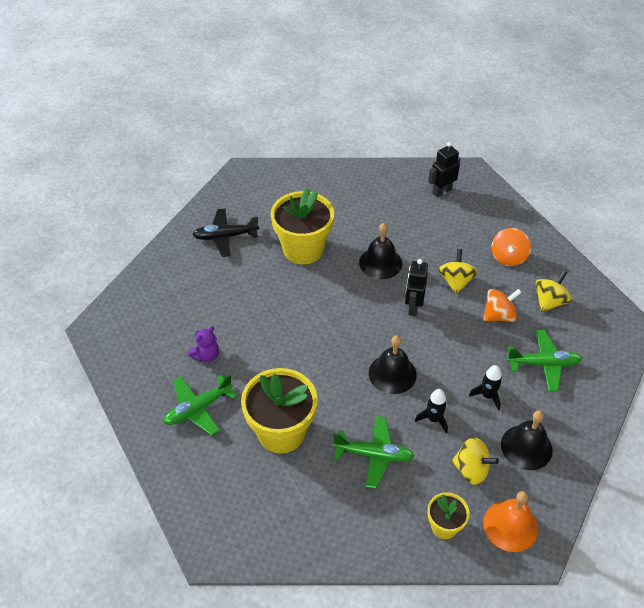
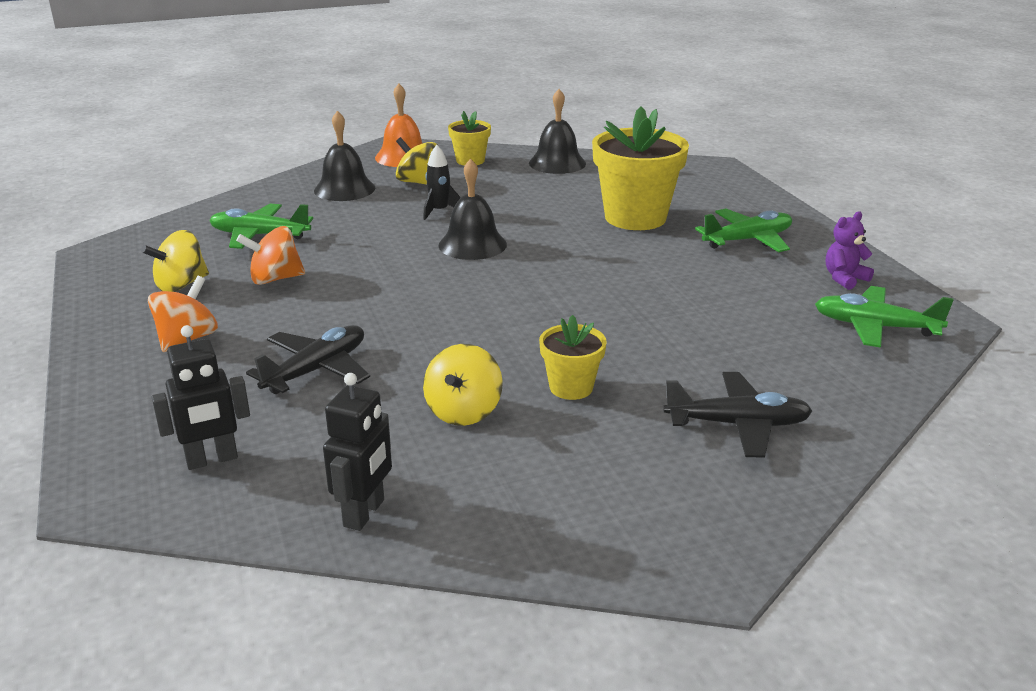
camera: 170 degrees left, 20 degrees down
purple teddy bear [188,326,219,362] -> purple teddy bear moved to [826,211,874,290]
yellow flower pot [271,188,334,265] -> yellow flower pot [539,315,607,400], size x0.52
green plane [333,416,414,489] -> green plane moved to [815,286,954,348]
black bell [359,223,402,279] -> black bell moved to [529,89,586,174]
black robot [405,259,428,316] -> black robot moved to [323,373,392,531]
yellow spinning top [438,249,478,295] -> yellow spinning top moved to [423,344,503,426]
black rocket [469,365,502,411] -> none
none -> black plane [246,325,370,394]

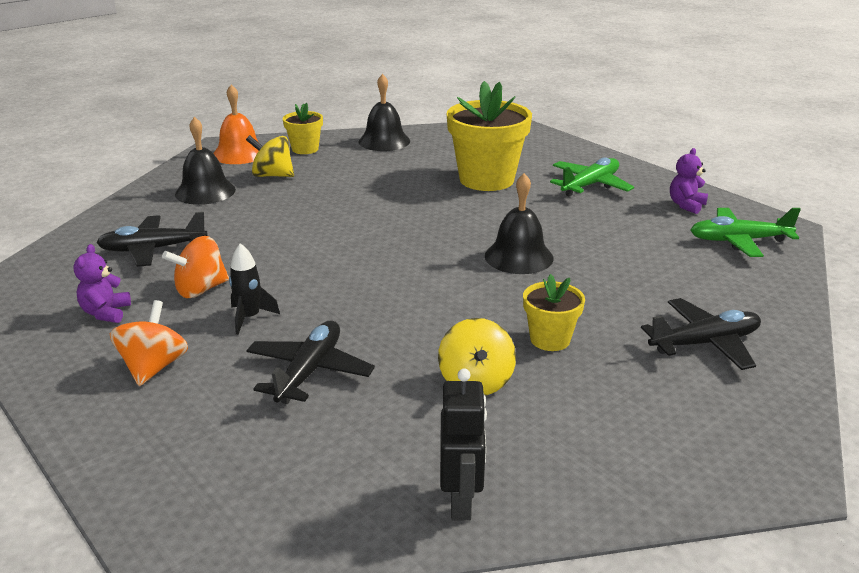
camera: 20 degrees left, 0 degrees up
yellow spinning top [141,230,209,292] -> purple teddy bear [73,244,131,323]
black robot [152,325,250,470] -> none
green plane [209,204,313,249] -> black plane [96,212,208,267]
black rocket [423,145,461,220] -> black rocket moved to [229,243,280,335]
black bell [438,159,507,260] -> black bell moved to [485,173,553,274]

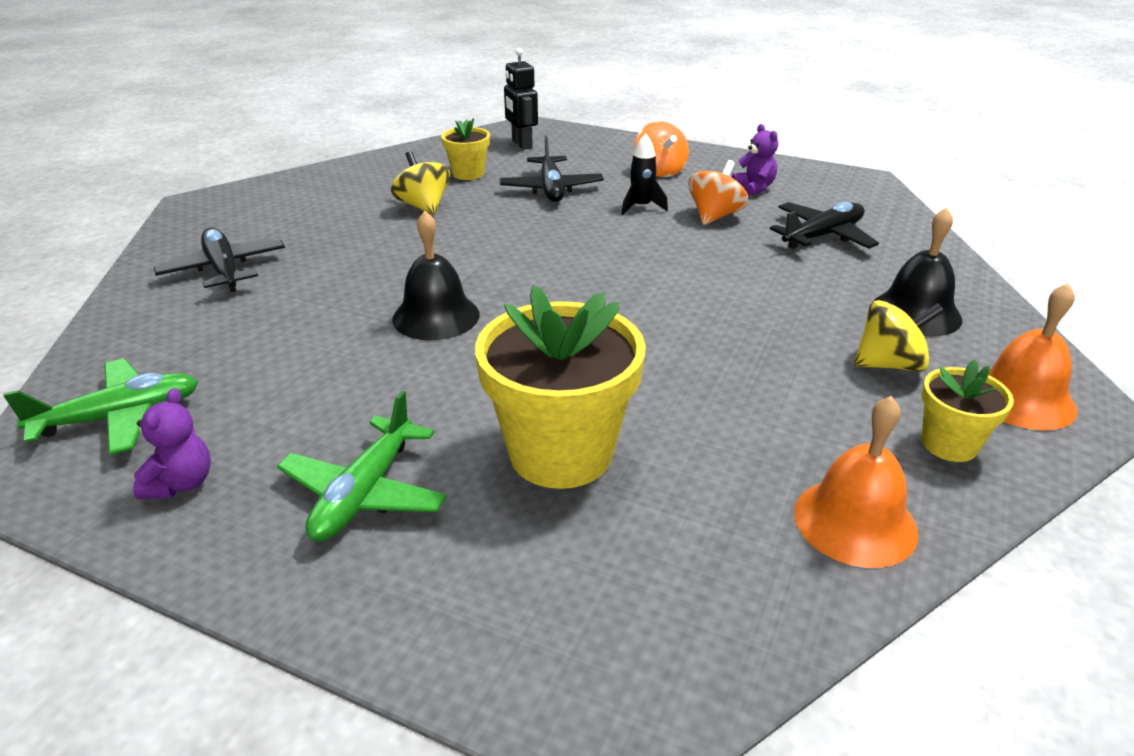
camera: 155 degrees right, 5 degrees up
black bell [358,74,410,151] -> orange bell [794,396,919,568]
black robot [440,369,487,521] -> black robot moved to [504,48,538,150]
yellow flower pot [523,274,585,351] -> yellow flower pot moved to [441,118,490,180]
black plane [641,298,761,370] -> black plane turned 105 degrees clockwise [153,228,285,292]

